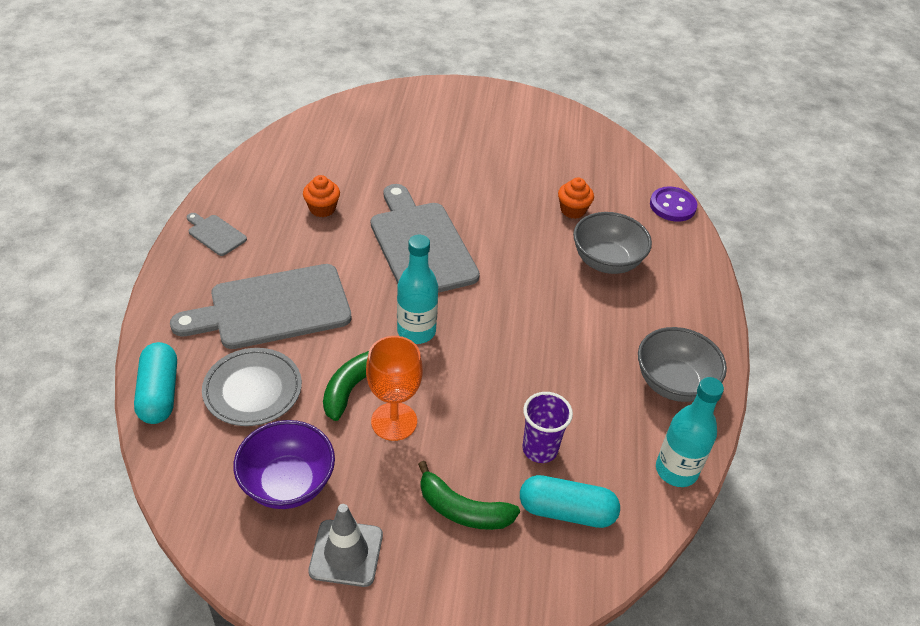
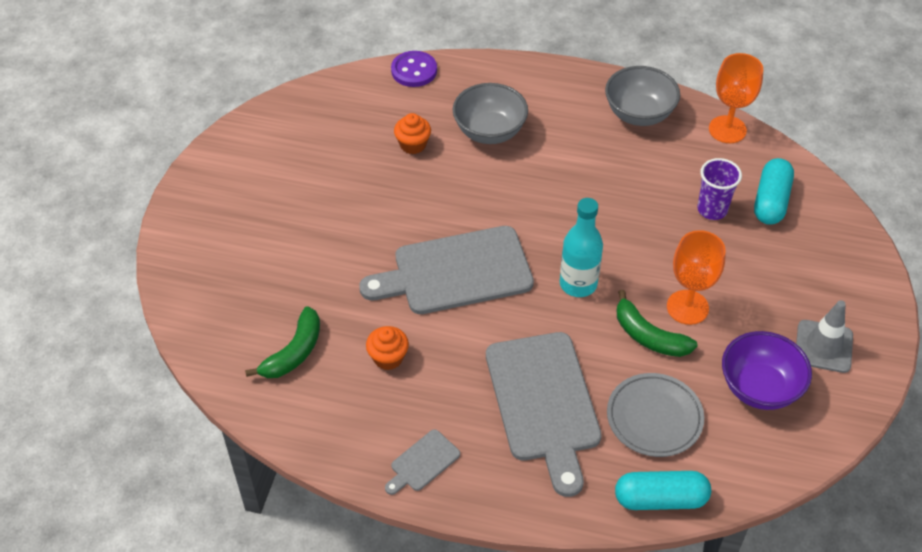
camera: 80 degrees left, 5 degrees up
green banana [418,461,520,530] -> green banana moved to [245,306,320,378]
turquoise bottle [656,377,724,487] -> orange goblet [709,53,763,143]

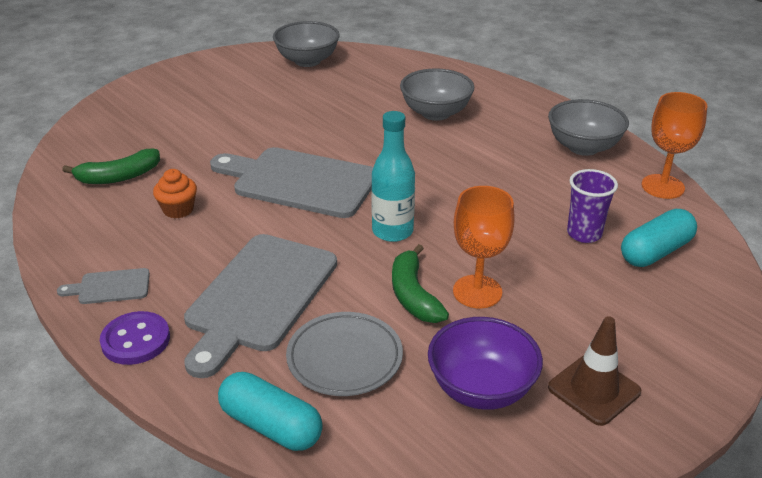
camera: 35 degrees right, 15 degrees down
purple button [391,51,437,87] -> purple button moved to [100,311,170,365]
orange cupcake [394,113,431,154] -> none
grey traffic cone [796,300,853,373] -> brown traffic cone [548,316,641,426]
none -> grey bowl [273,21,340,67]

